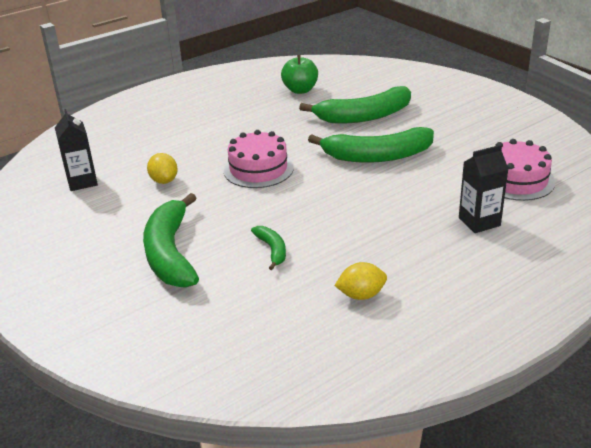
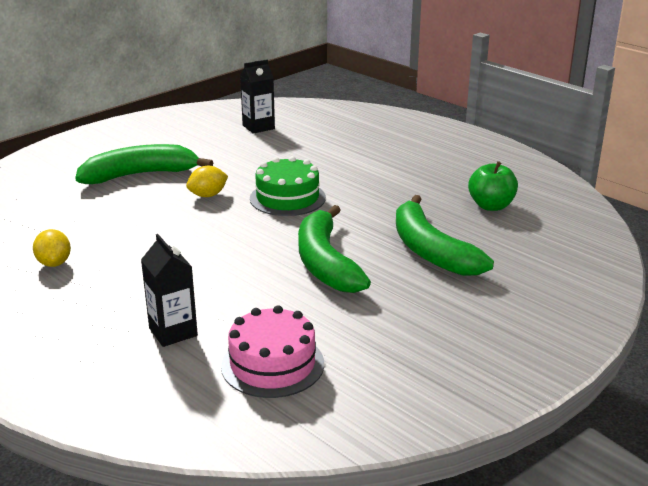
camera: 80 degrees right, 5 degrees down
yellow lemon [147,153,178,184] -> yellow lemon moved to [186,166,228,197]
pink cake [224,130,294,188] -> green cake [250,156,326,216]
green banana [251,226,286,270] -> none

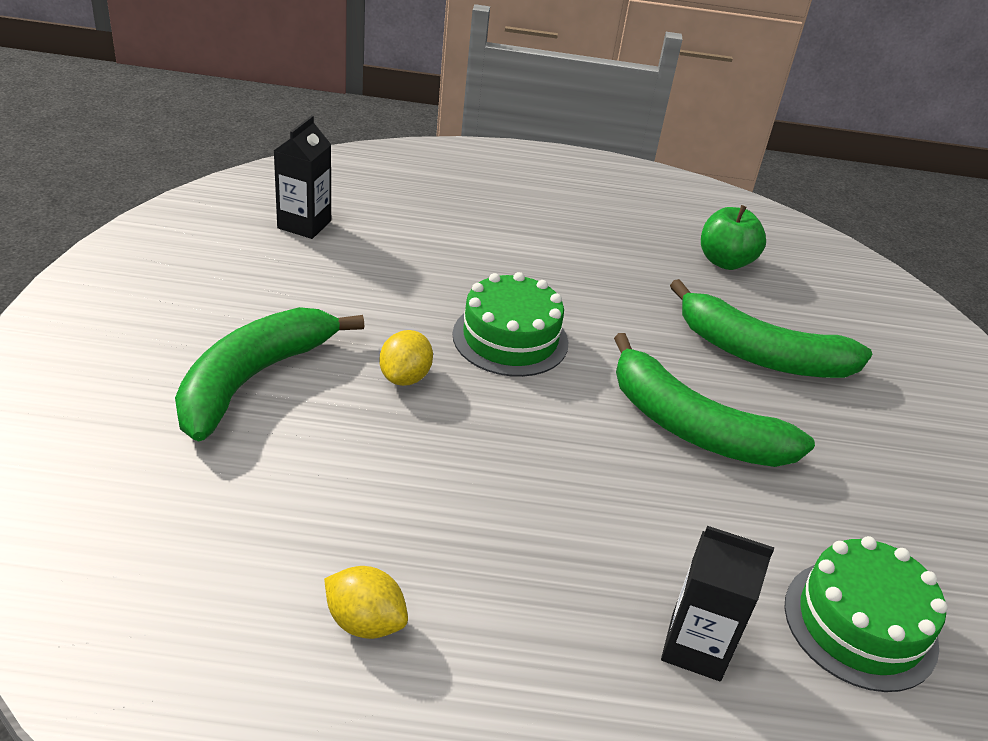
camera: 45 degrees left, 10 degrees up
pink cake [221,305,324,398] -> green cake [784,536,947,692]

